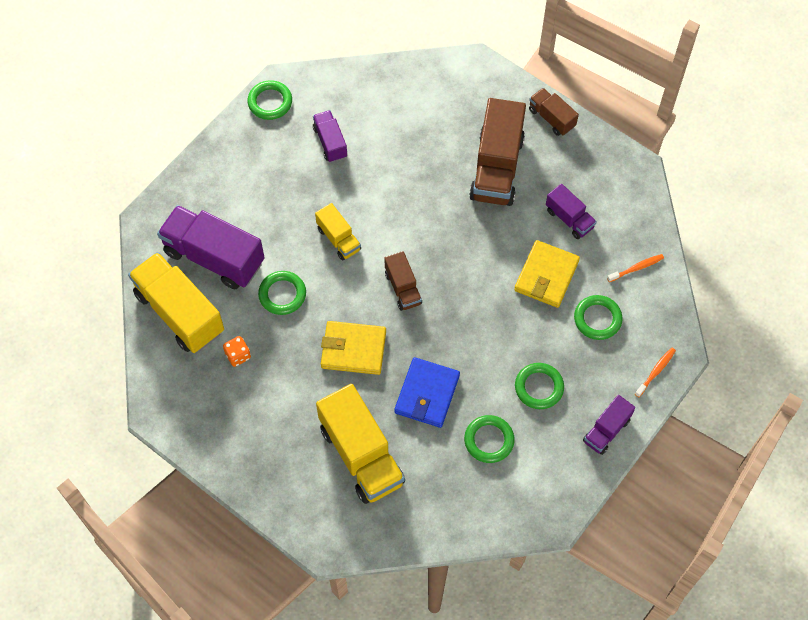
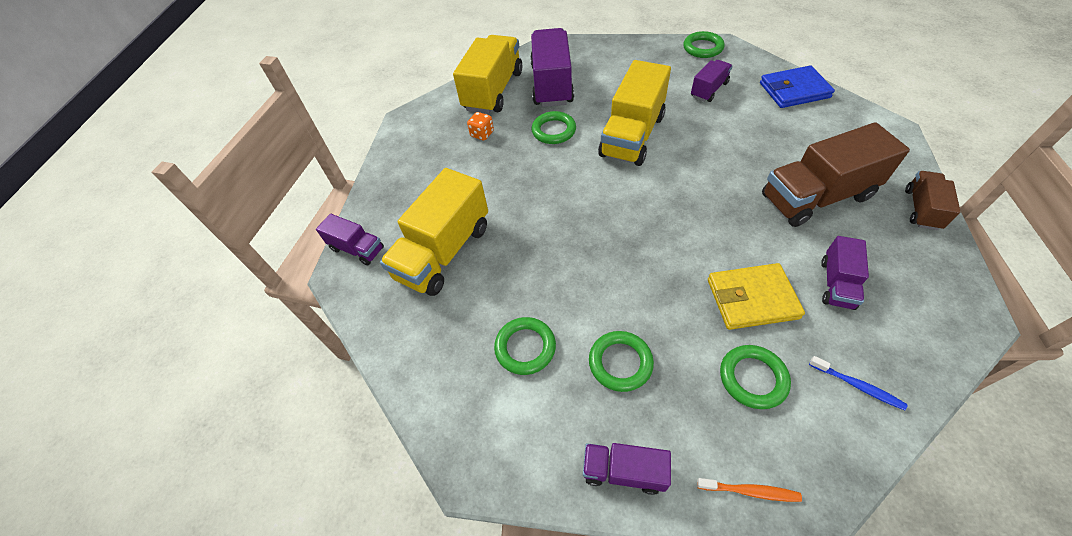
camera: 65 degrees right, 10 degrees down
yellow truck [315,203,361,260] -> yellow truck [598,60,671,166], size x1.91
yellow wallet [321,321,386,375] -> none
brown truck [384,251,422,311] -> none
blue wallet [394,357,460,428] -> blue wallet moved to [760,65,835,108]
orange toothbrush [607,254,664,282] -> blue toothbrush [809,356,908,410]
none -> purple truck [316,214,384,265]

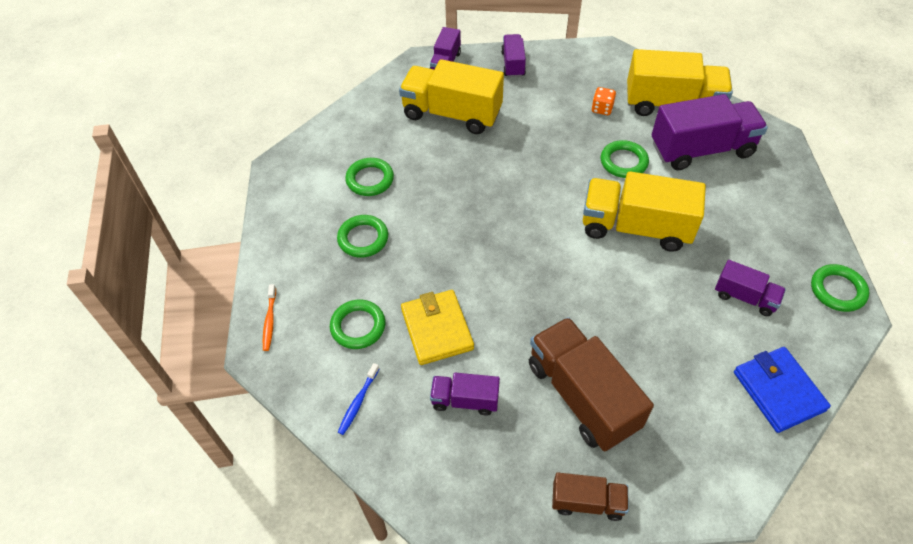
camera: 75 degrees right, 0 degrees up
purple truck [583,443,671,495] -> purple truck moved to [501,34,526,77]

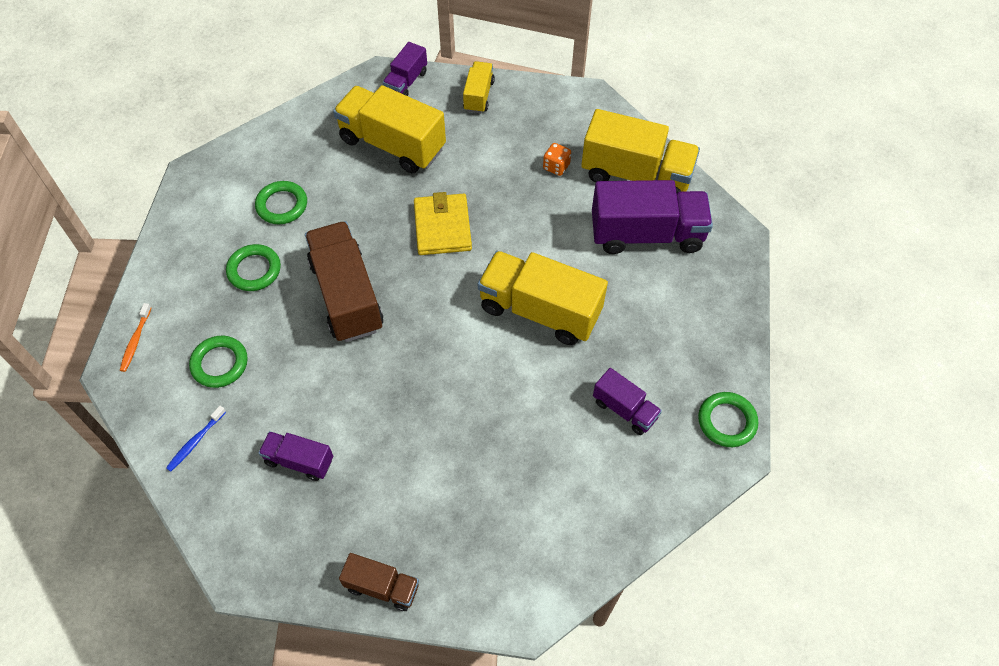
camera: 10 degrees right, 5 degrees up
yellow wallet [401,290,474,365] -> yellow wallet moved to [414,192,472,255]
purple truck [501,34,526,77] -> yellow truck [463,61,495,113]
brown truck [529,317,654,451] -> brown truck moved to [305,221,383,342]
green ring [601,140,649,178] -> none
blue wallet [734,347,831,433] -> none

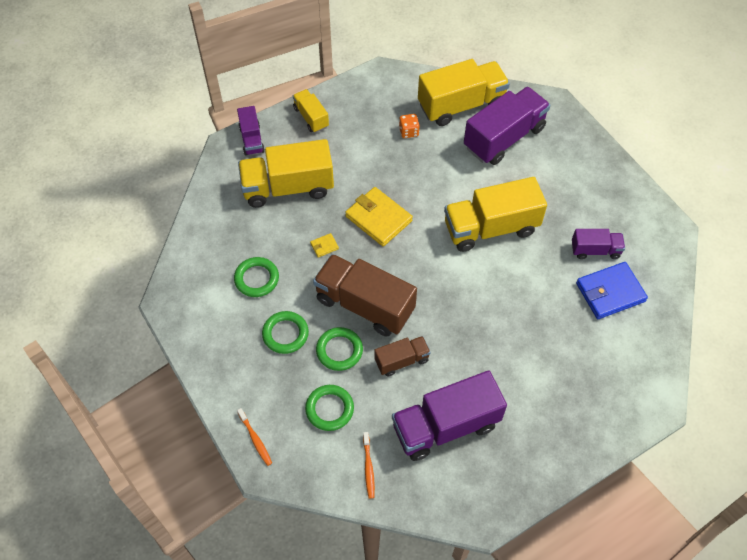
camera: 40 degrees left, 0 degrees up
blue toothbrush [166,406,226,472] -> orange toothbrush [363,432,375,499]
purple truck [259,431,333,481] -> purple truck [392,370,507,461], size x1.91
brown truck [339,553,419,611] -> brown truck moved to [375,336,431,377]
green ring [698,392,758,447] -> green ring moved to [316,327,363,371]
none -> yellow wallet [310,233,339,258]
none -> blue wallet [576,262,648,319]

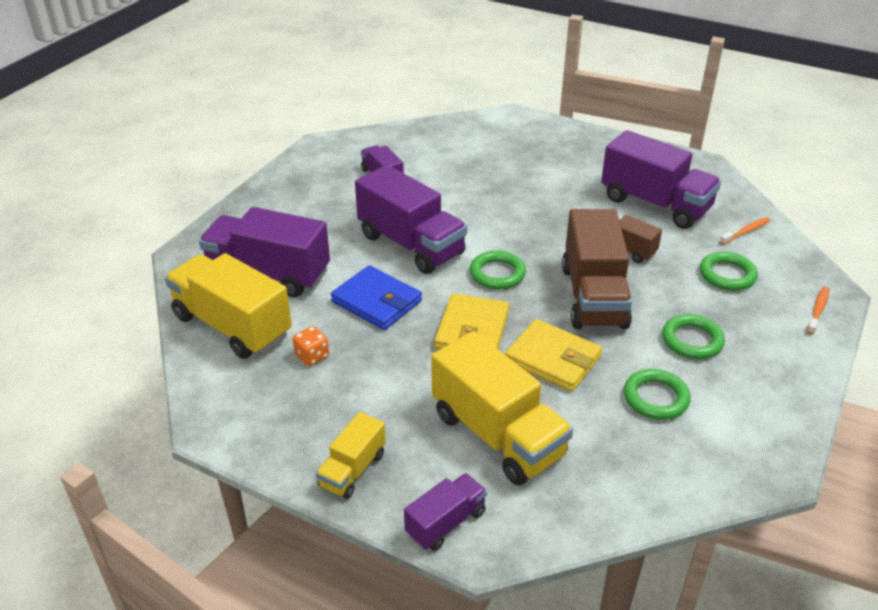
camera: 120 degrees left, 20 degrees down
yellow wallet [310,233,339,258] -> yellow wallet [505,319,602,392], size x2.32
green ring [316,327,363,371] -> green ring moved to [470,251,526,290]
yellow truck [444,177,547,252] -> purple truck [355,165,467,274]
blue wallet [576,262,648,319] -> blue wallet moved to [331,265,422,330]

